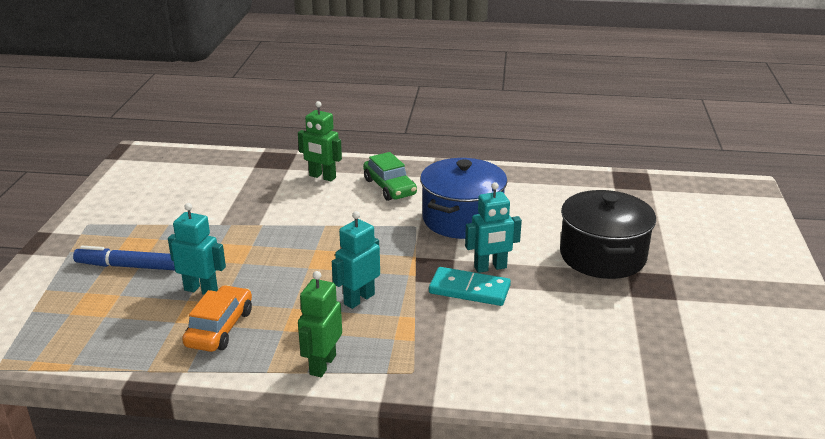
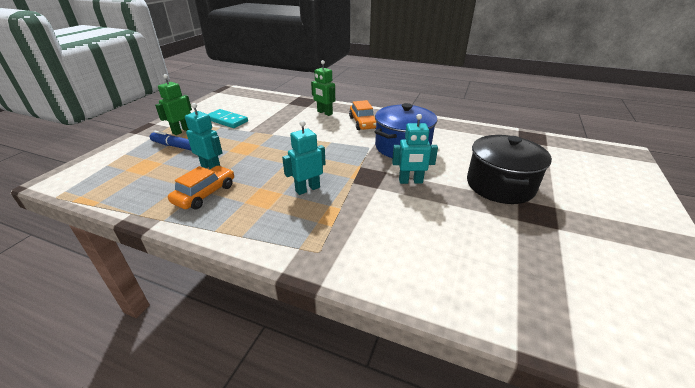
camera: 15 degrees right, 5 degrees up
green robot [298,271,342,377] -> green robot moved to [155,74,192,135]
green car [363,152,417,201] -> orange car [349,100,376,130]
turquoise domino [429,267,511,306] -> turquoise domino moved to [208,109,248,128]

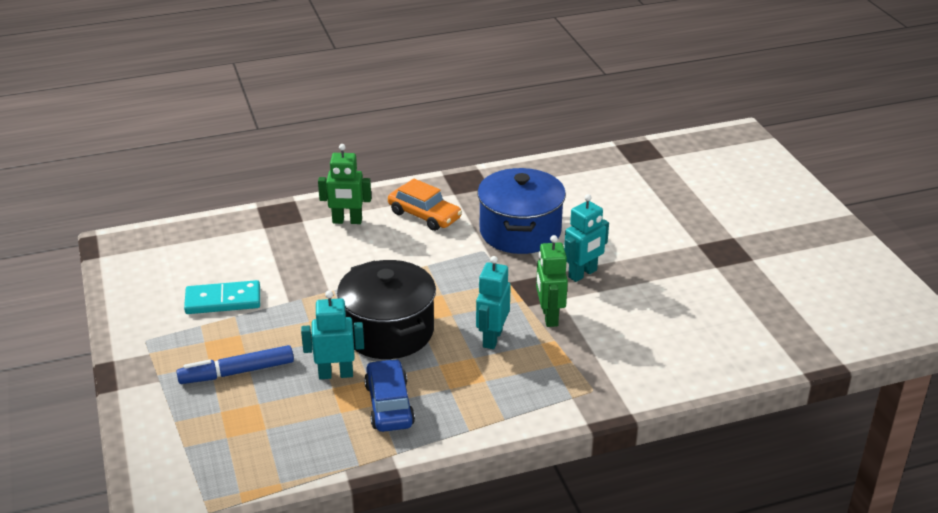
camera: 40 degrees left, 0 degrees up
green robot [155,74,192,135] -> green robot moved to [536,235,568,327]
orange car [168,166,234,209] -> blue car [364,359,415,432]
black pot [467,135,552,204] -> black pot moved to [337,260,436,359]

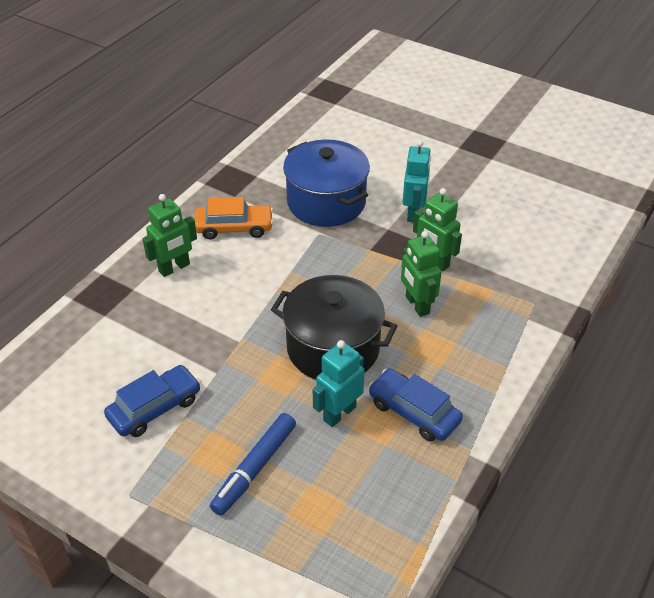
camera: 40 degrees left, 10 degrees up
turquoise domino [184,280,260,314] -> blue car [104,365,201,437]
turquoise robot [476,256,511,349] -> green robot [401,231,442,317]

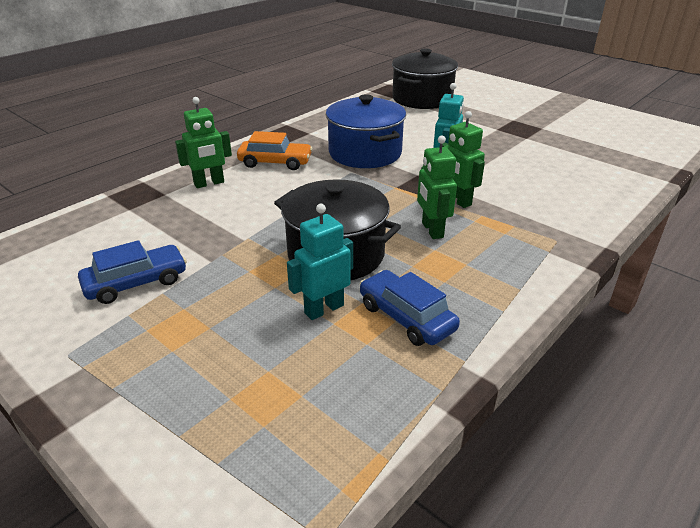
camera: 10 degrees right, 10 degrees down
blue marker [210,413,296,516] -> none
none -> black pot [392,49,458,109]

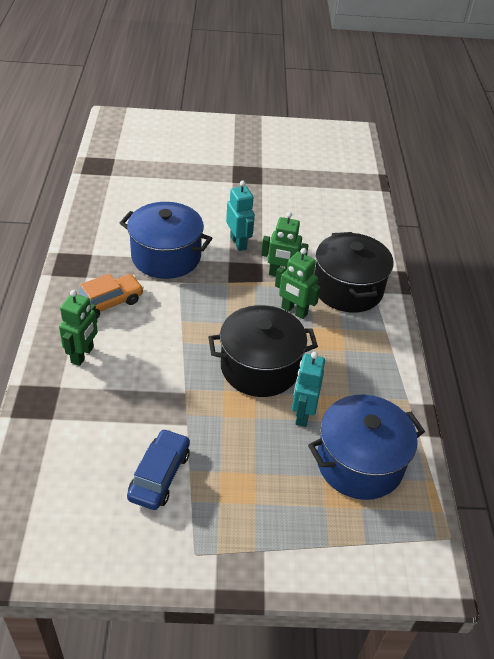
camera: 45 degrees left, 10 degrees up
blue car [360,270,460,346] -> none
black pot [392,49,458,109] -> black pot moved to [314,232,393,313]
none -> blue pot [308,395,425,500]

